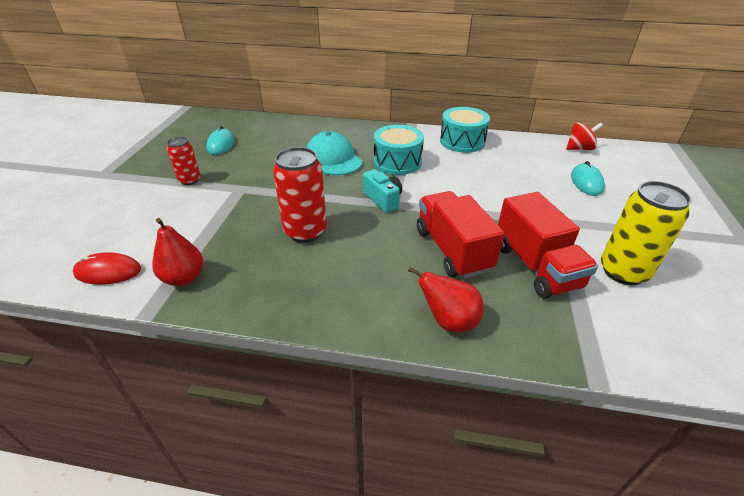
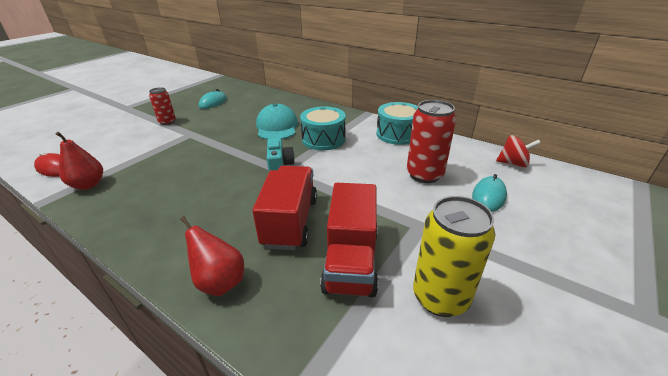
camera: 25 degrees right, 5 degrees down
red can [273,147,327,243] -> red can moved to [407,100,456,183]

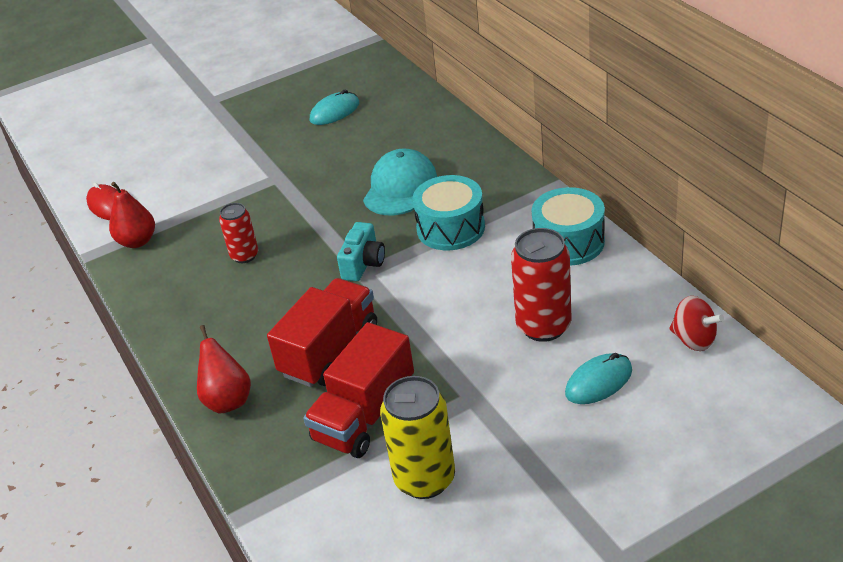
camera: 30 degrees right, 5 degrees up
red can [149,87,176,125] -> red can moved to [219,203,258,263]

